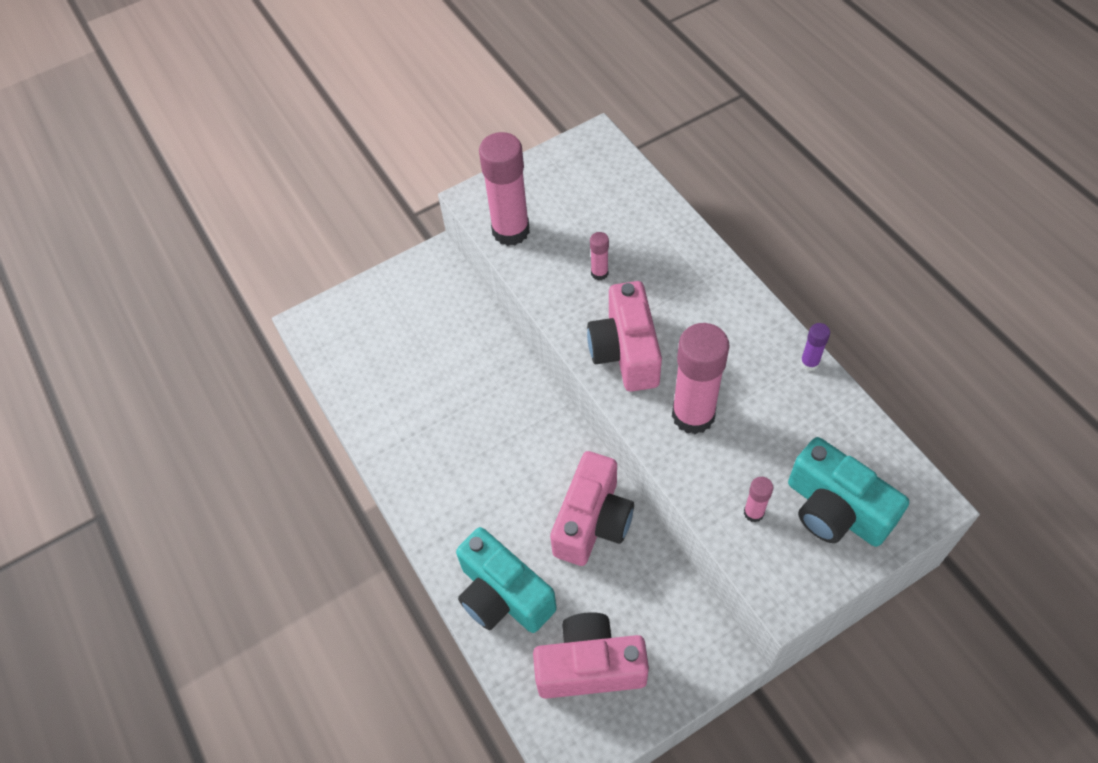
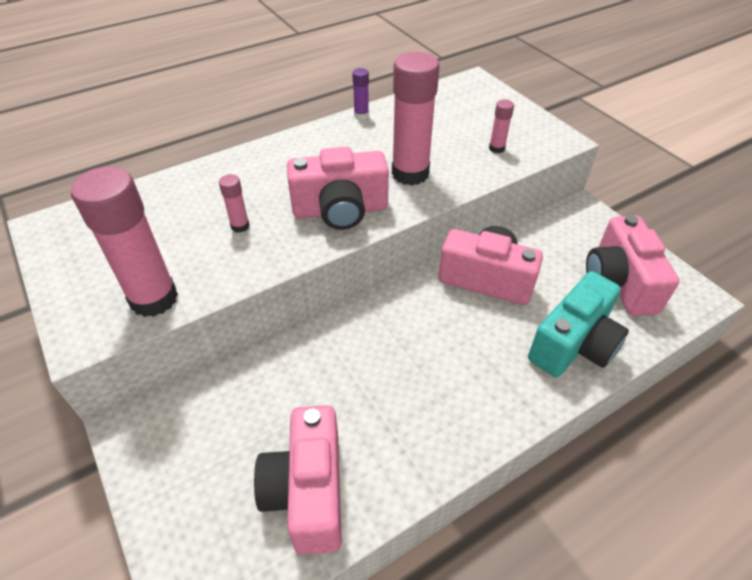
camera: 95 degrees left, 10 degrees down
turquoise camera [788,437,909,547] -> none
none -> pink camera [254,405,342,555]

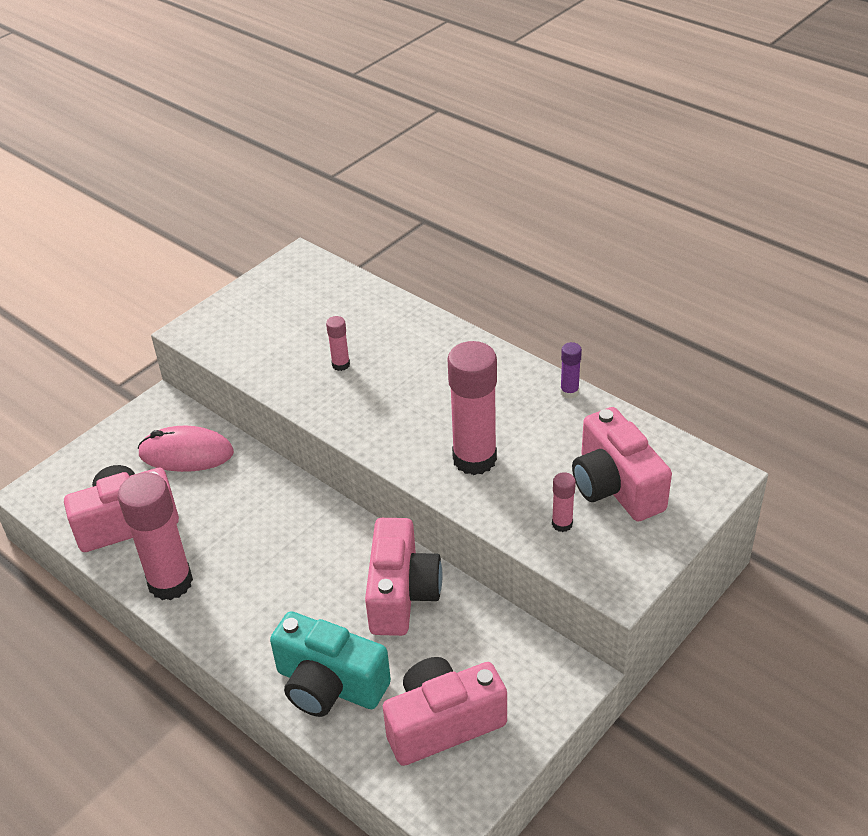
camera: 75 degrees right, 5 degrees down
pink glue stick [71,166,178,317] -> pink glue stick moved to [118,472,193,600]
pink camera [287,147,389,230] -> pink camera moved to [572,407,672,521]
none -> pink mouse [138,426,234,472]

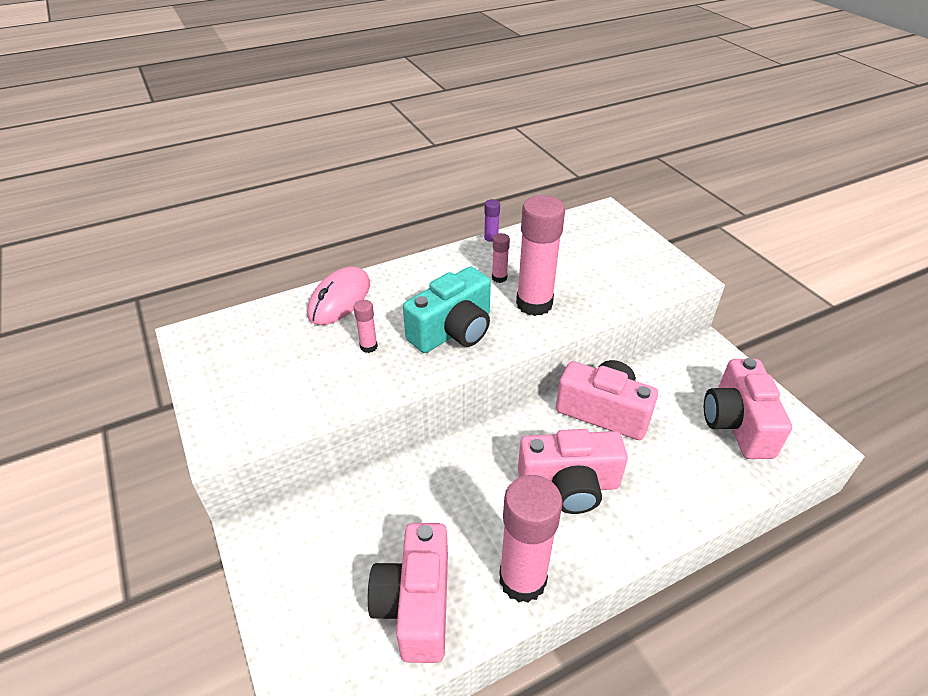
camera: 70 degrees left, 0 degrees up
pink mouse [138,426,234,472] -> pink mouse moved to [307,267,370,325]
turquoise camera [270,611,391,717] -> turquoise camera moved to [403,266,491,353]
pink glue stick [552,472,576,532] -> pink glue stick moved to [492,233,510,283]
pink camera [572,407,672,521] -> pink camera moved to [518,429,628,514]

